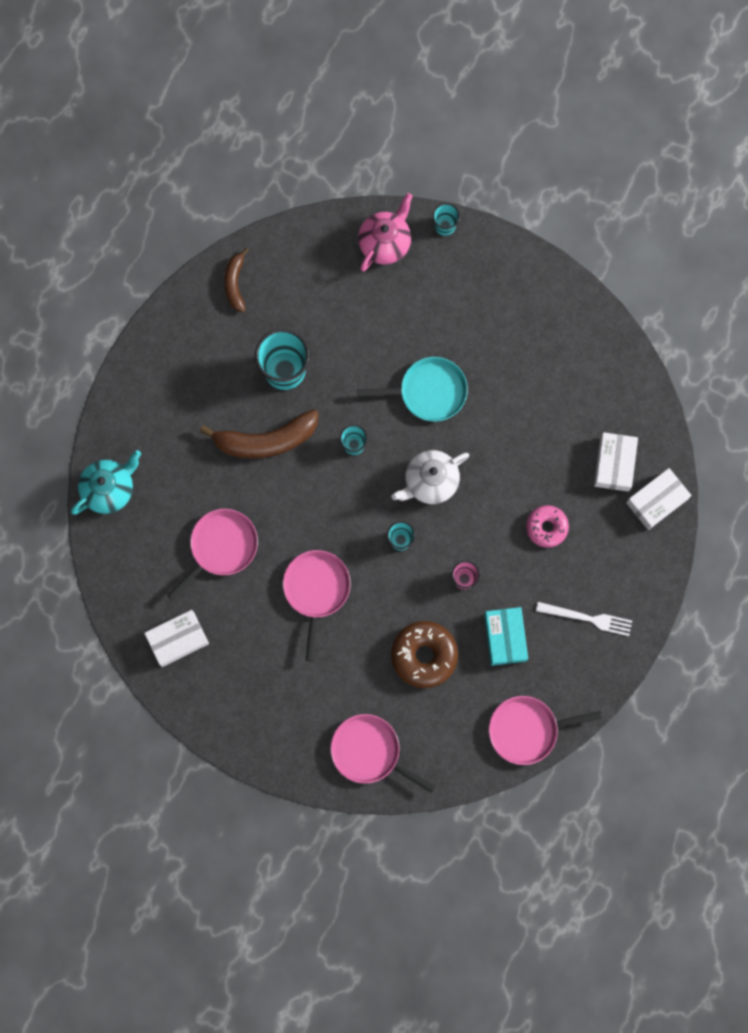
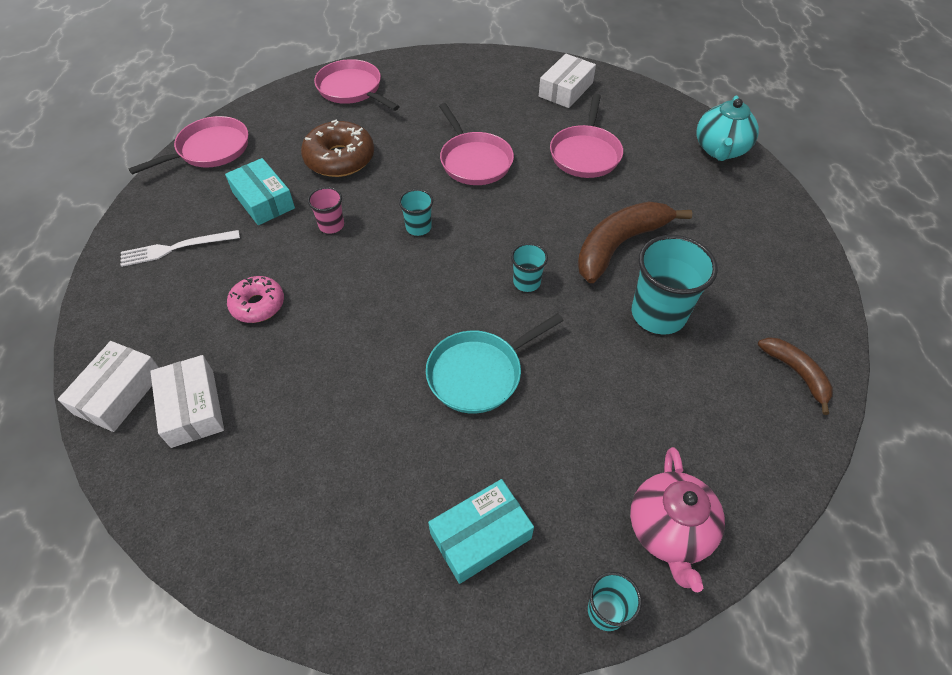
camera: 150 degrees right, 25 degrees down
pink pan [330,714,435,793] -> pink pan turned 135 degrees counterclockwise [314,59,400,111]
white teapot [392,450,469,504] -> none
none -> turquoise box [428,479,534,584]

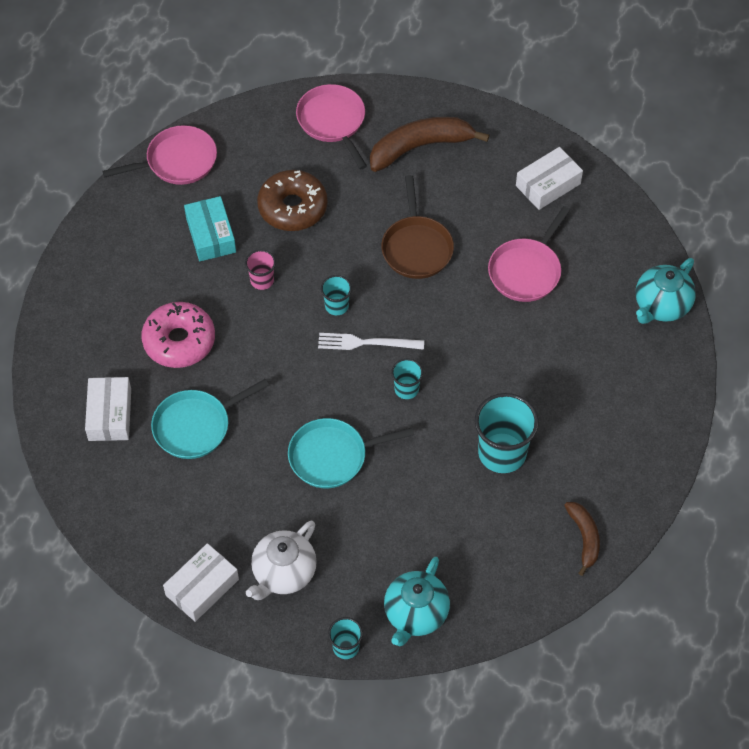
camera: 20 degrees right, 5 degrees up
white box [58,341,159,432] -> white box moved to [163,543,239,622]
white fork [120,230,240,267] -> white fork moved to [318,333,424,350]
pink donut [227,276,284,323] -> pink donut [141,302,215,368], size x1.56
turquoise box [428,479,534,584] -> white teapot [246,521,317,600]
pink pan [439,103,514,185] -> brown pan [381,175,454,279]
brown banana [578,202,692,283] -> brown banana moved to [370,117,489,172]
pink teapot [630,447,725,592] -> turquoise teapot [384,557,450,646]
none -> turquoise pan [151,379,269,459]

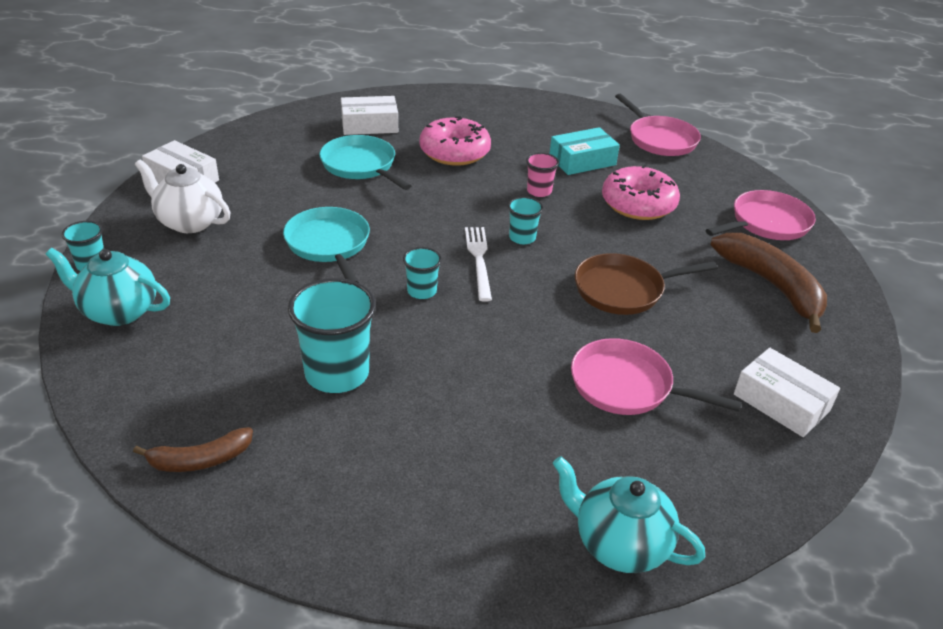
camera: 80 degrees right, 20 degrees down
brown donut [257,170,327,231] -> pink donut [602,165,680,220]

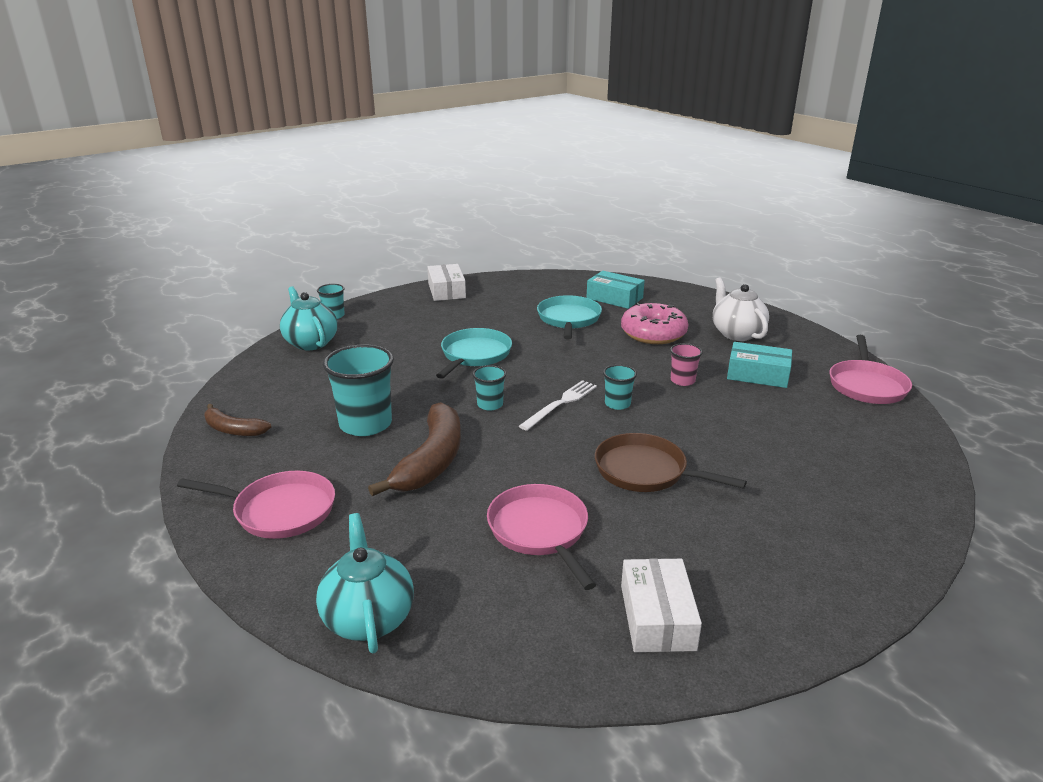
camera: 45 degrees right, 10 degrees down
white teapot [135,159,231,233] -> white teapot moved to [713,277,769,341]
white box [341,96,398,135] -> turquoise box [586,271,645,309]
pink donut [602,165,680,220] -> none
pink pan [706,190,816,240] -> pink pan moved to [177,471,335,539]
brown banana [710,233,827,333] -> brown banana moved to [368,402,461,496]

